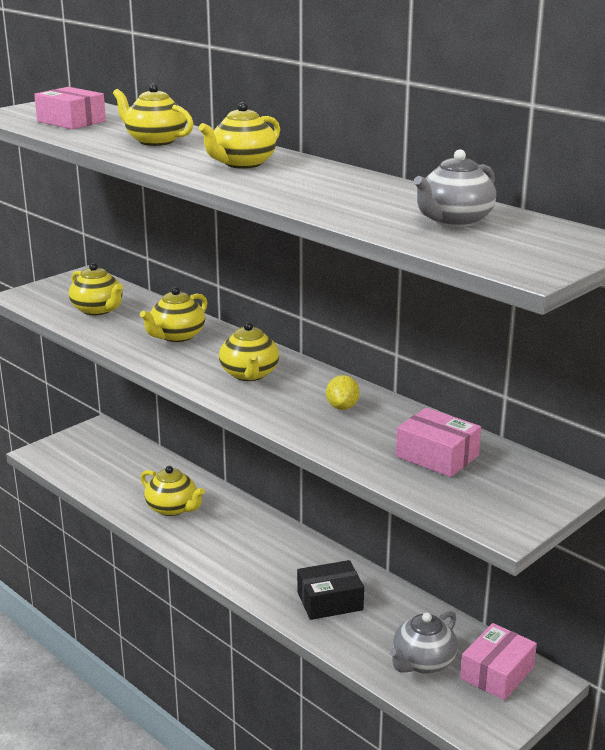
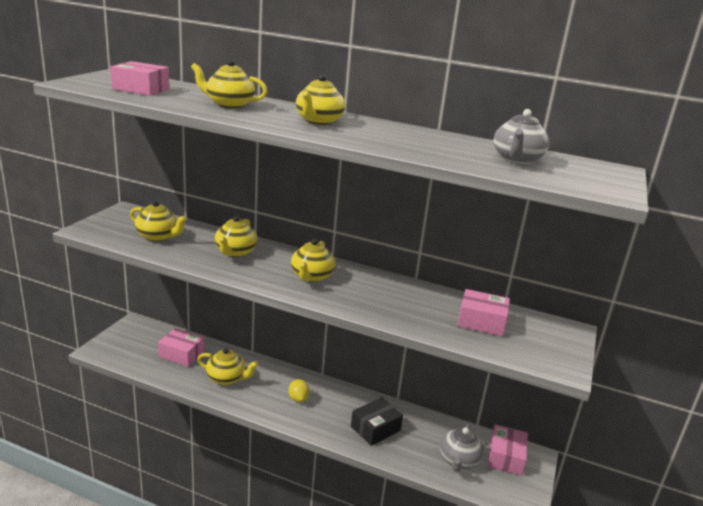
camera: 25 degrees left, 0 degrees up
yellow teapot [219,322,279,381] -> yellow teapot turned 45 degrees clockwise [291,239,335,282]
yellow lemon [326,375,360,410] -> yellow lemon moved to [288,379,310,402]
none -> pink box [158,328,205,367]

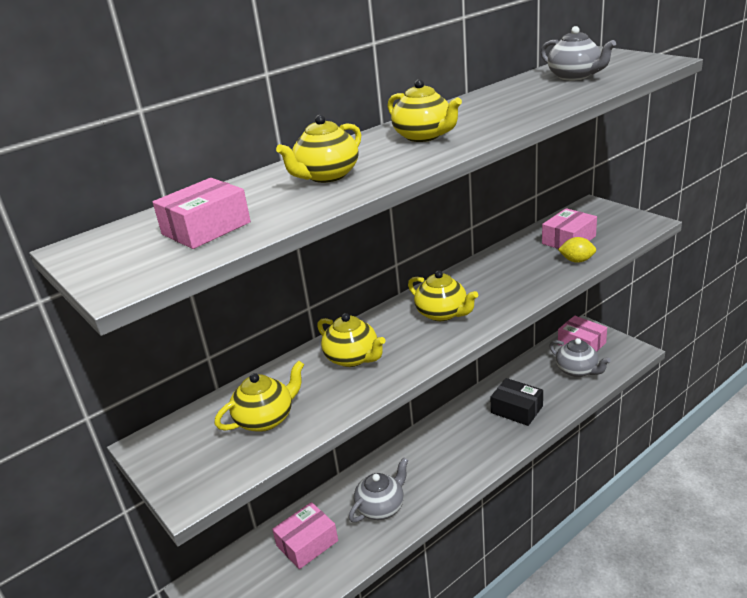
camera: 55 degrees left, 5 degrees up
yellow teapot [197,348,258,385] -> grey teapot [349,457,408,522]
yellow lemon [288,379,310,402] -> yellow lemon moved to [558,237,596,263]
black box [351,397,403,446] -> black box turned 45 degrees counterclockwise [490,378,543,426]

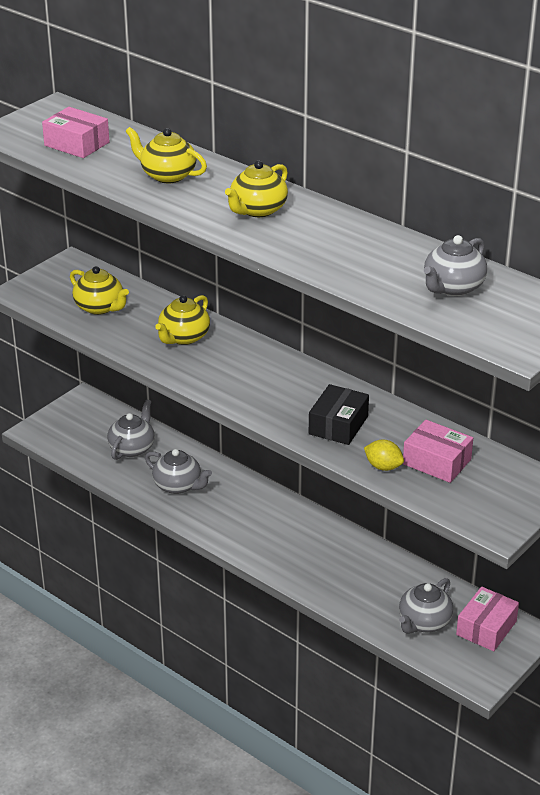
camera: 75 degrees right, 5 degrees up
pink box [272,502,338,569] -> grey teapot [107,399,155,460]
yellow teapot [408,271,478,321] -> none
black box [490,378,543,426] -> black box moved to [309,384,369,445]
yellow lemon [558,237,596,263] -> yellow lemon turned 60 degrees counterclockwise [364,439,404,471]

